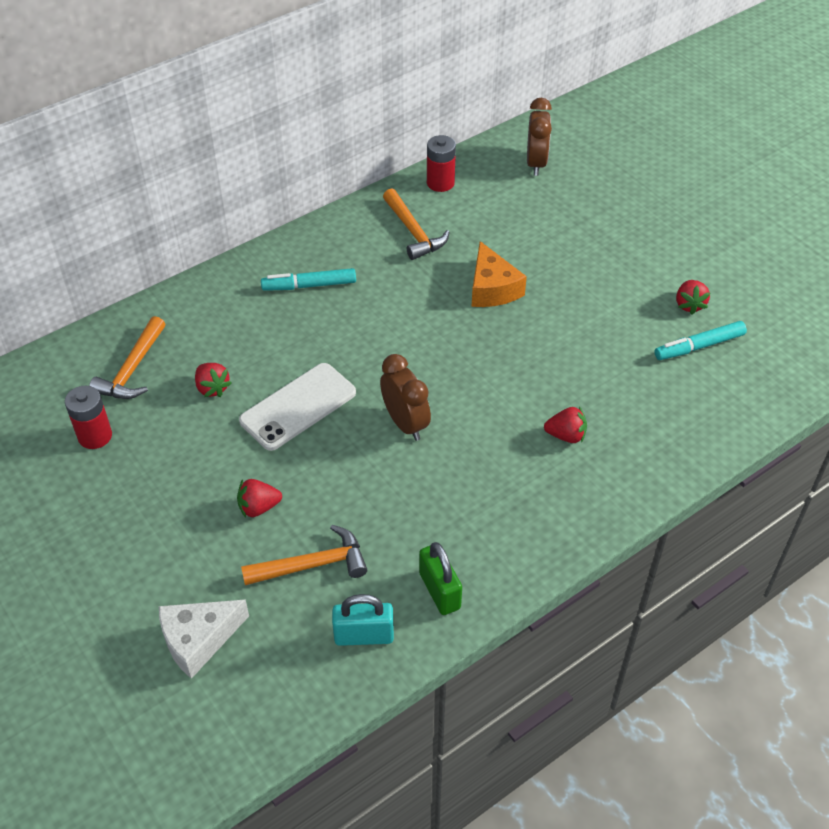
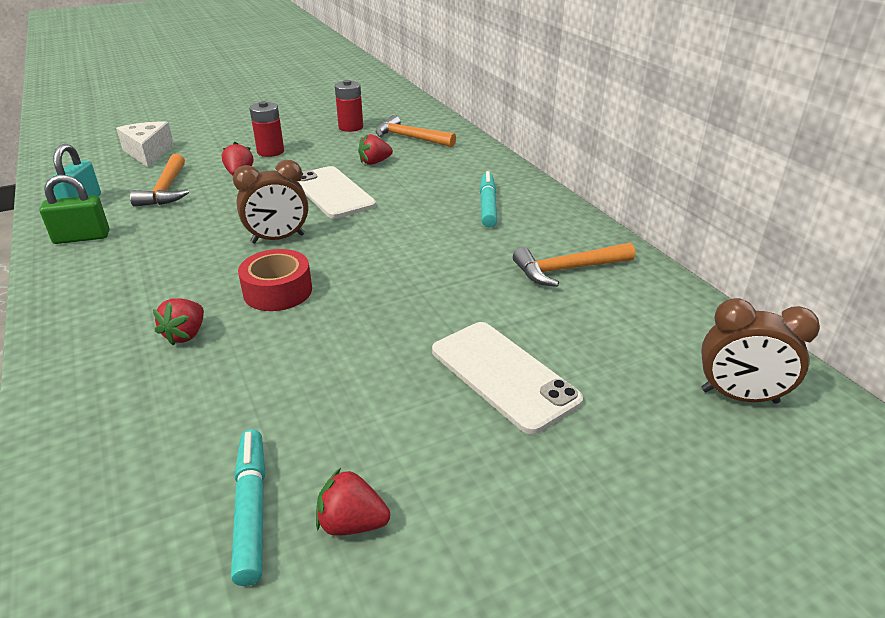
camera: 100 degrees right, 15 degrees down
red battery [427,135,456,192] -> red battery moved to [249,101,284,157]
orange cheese [472,241,527,307] -> none
none -> red tape [238,249,312,311]
none -> white phone [432,322,583,434]

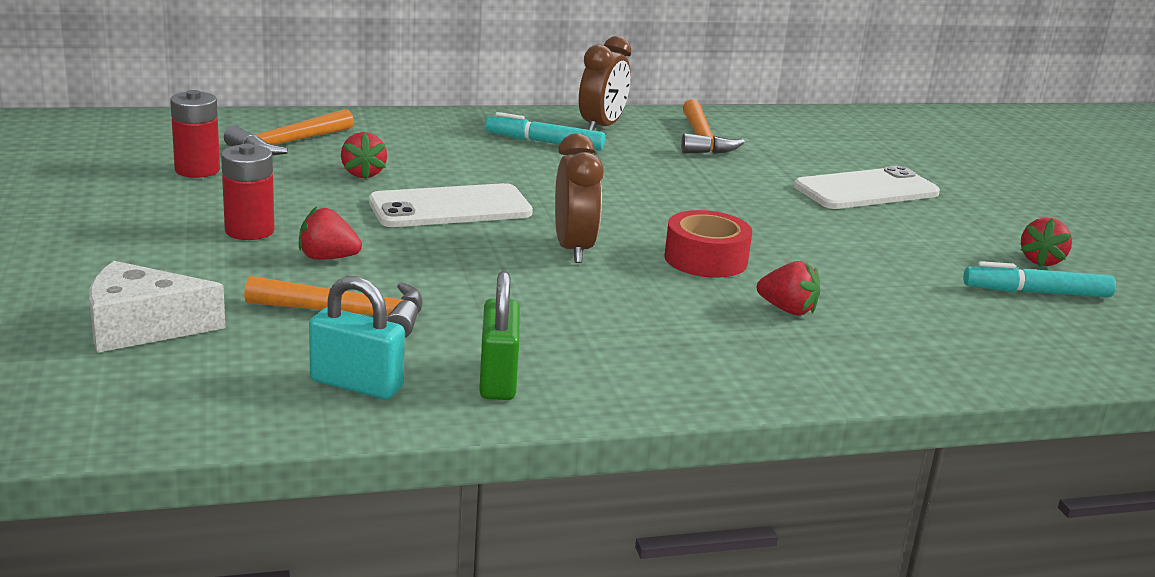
camera: 80 degrees left, 10 degrees down
brown clock [701,298,820,404] -> brown clock moved to [579,36,631,131]

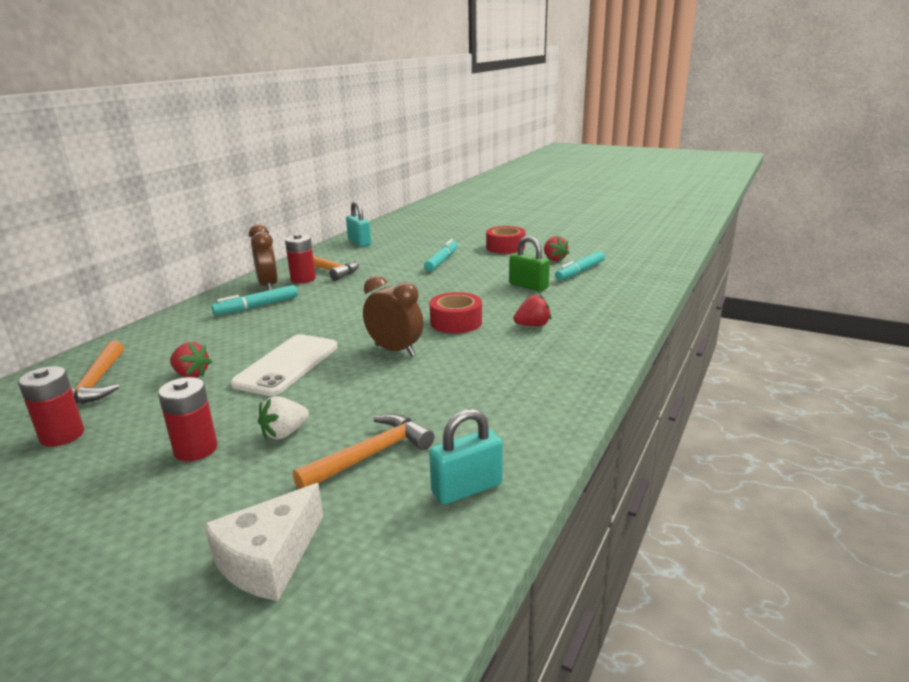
camera: 45 degrees left, 0 degrees up
red strawberry [299,207,362,260] -> white strawberry [258,396,309,440]
green padlock [479,271,520,400] -> green padlock moved to [509,236,550,291]
white phone [794,166,940,209] -> turquoise marker [424,239,458,272]
none -> red battery [285,234,316,283]
none -> turquoise padlock [346,201,371,247]
none -> red tape [486,226,526,254]

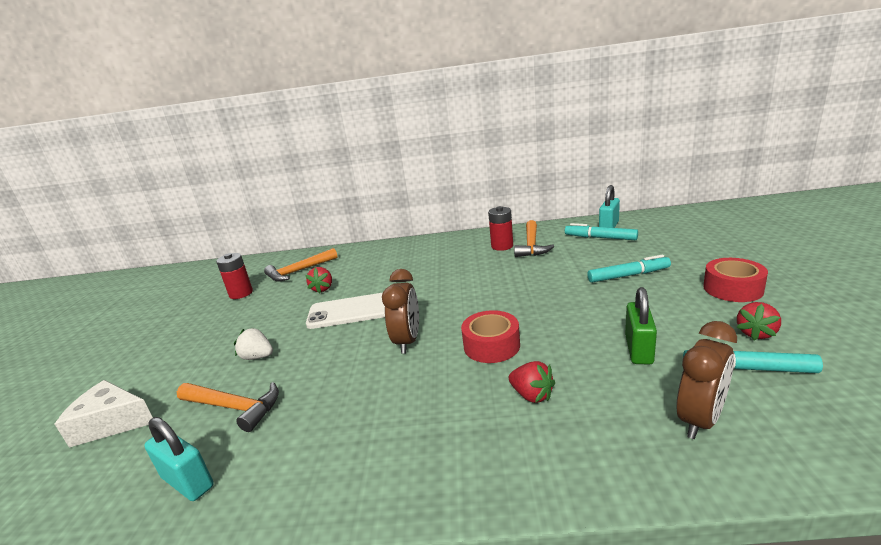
camera: 65 degrees right, 0 degrees up
red battery [158,377,218,461] -> none
turquoise marker [211,285,298,315] -> turquoise marker moved to [565,223,638,240]
brown clock [249,224,278,290] -> brown clock moved to [676,321,737,439]

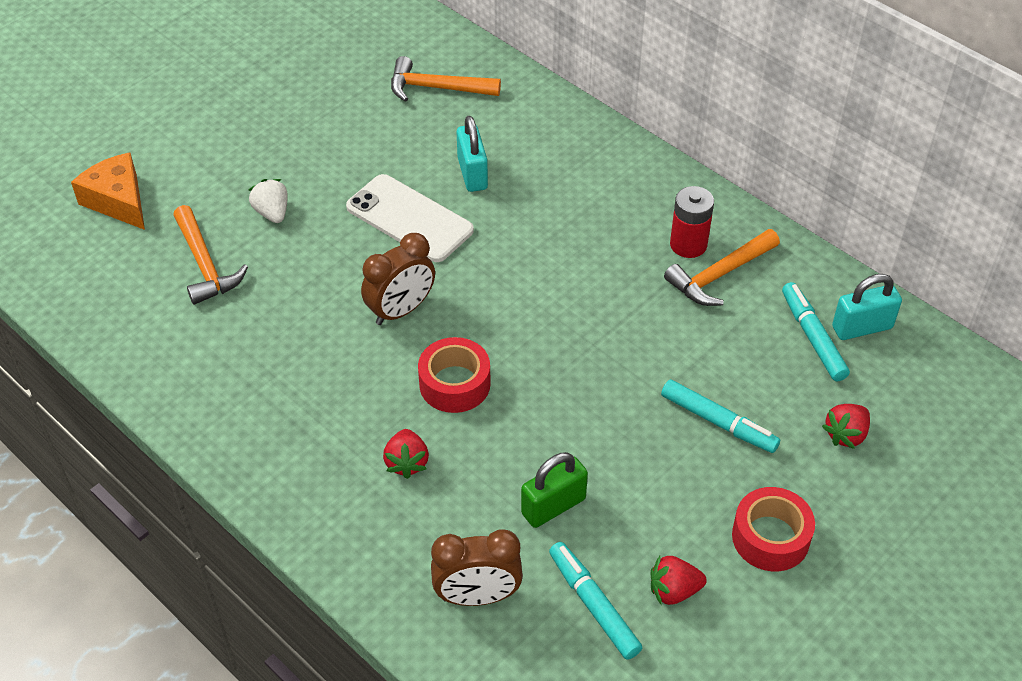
camera: 40 degrees right, 25 degrees up
white cheese [55,380,153,447] -> orange cheese [71,152,145,230]
turquoise padlock [144,417,214,501] -> turquoise padlock moved to [457,116,488,192]
red battery [216,253,253,299] -> none
red strawberry [305,267,332,293] -> red strawberry moved to [822,404,870,449]

